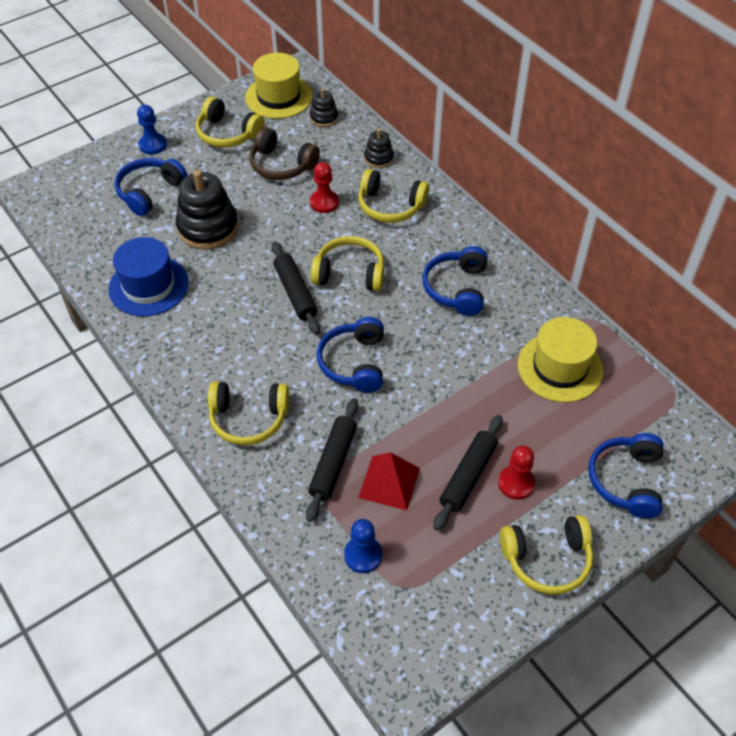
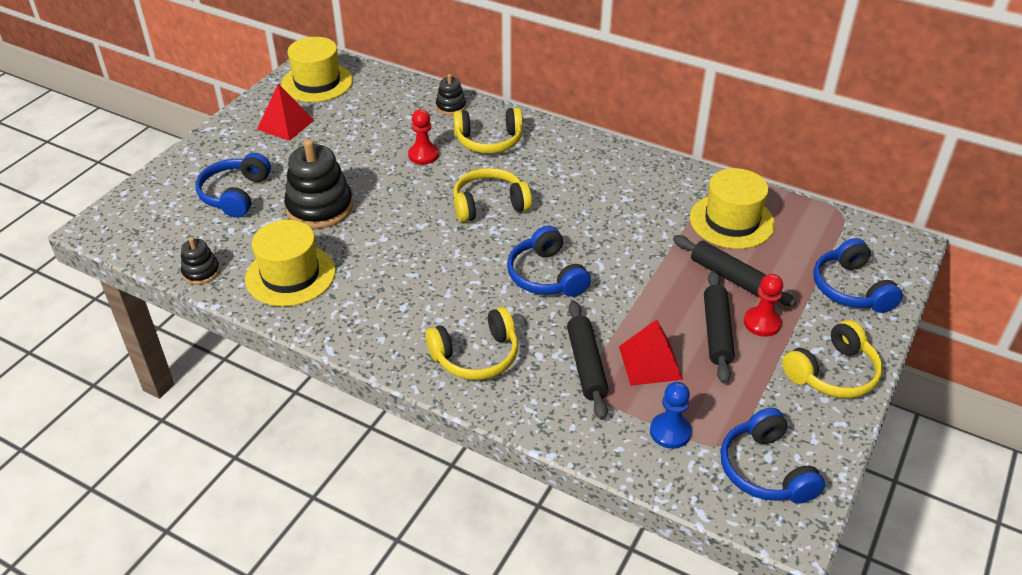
camera: 25 degrees left, 10 degrees down
blue hat [108,237,189,316] -> yellow hat [245,220,336,307]
blue pawn [137,105,167,155] -> none
yellow headphones [196,96,265,148] -> red pyramid [257,84,314,141]
brown headphones [249,127,320,180] -> none
black rolling pin [271,242,320,335] -> black rolling pin moved to [673,235,796,306]
black stacking toy [310,88,338,127] -> black stacking toy moved to [181,237,220,285]
blue headphones [423,246,488,316] -> blue headphones moved to [721,408,825,504]

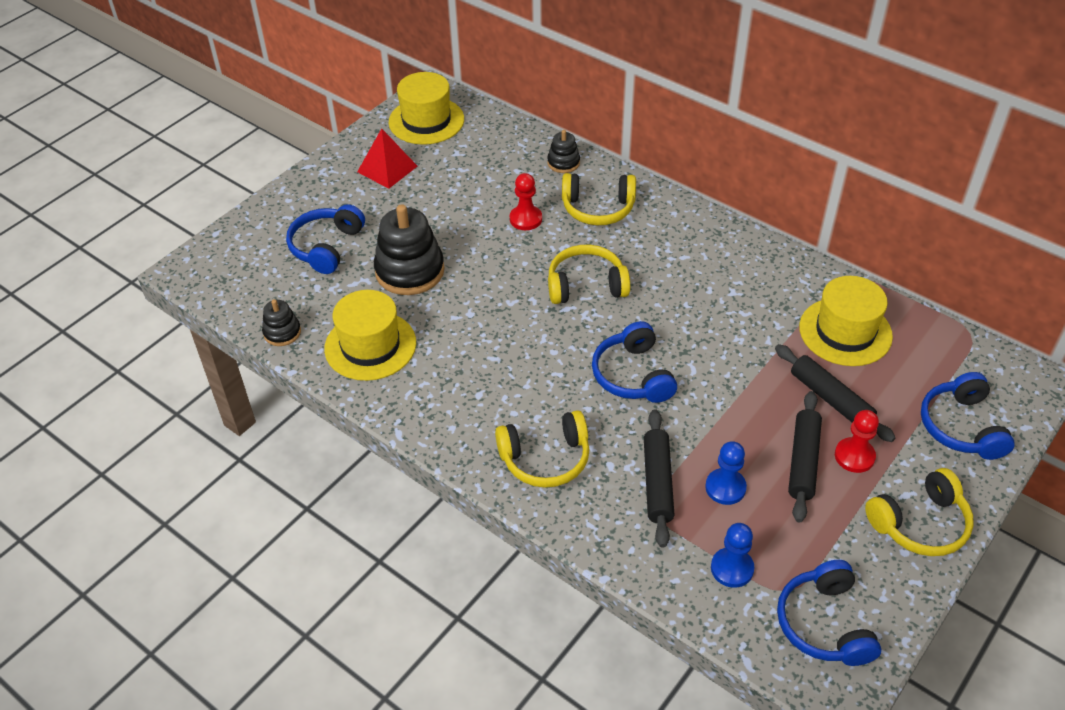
camera: 10 degrees right, 5 degrees up
red pyramid [619,319,683,386] -> blue pawn [705,441,747,505]

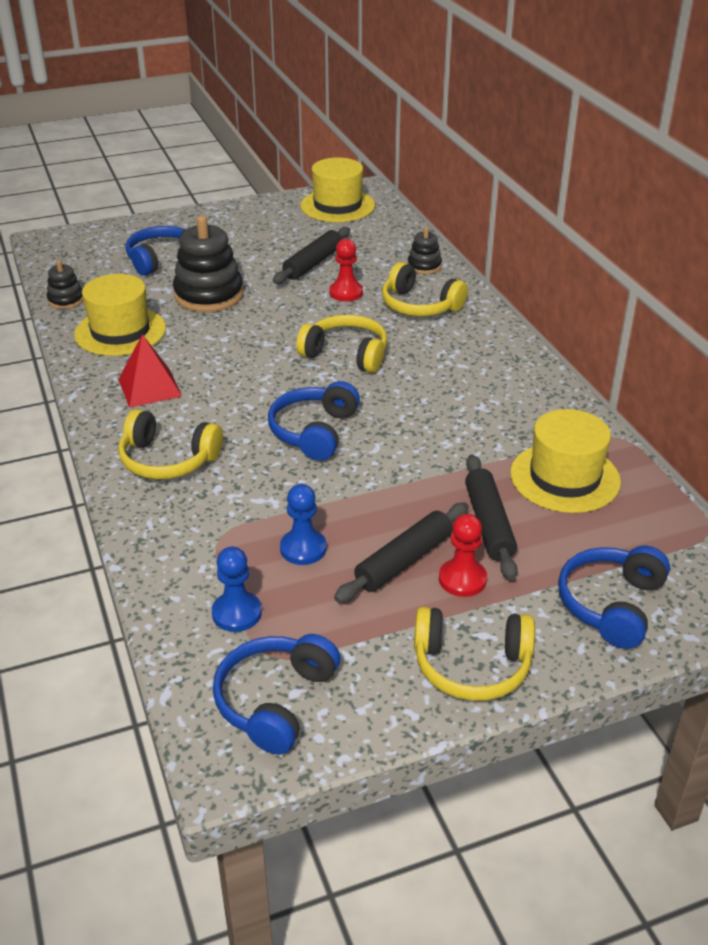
camera: 30 degrees right, 10 degrees down
red pyramid [357,128,418,189] -> red pyramid moved to [118,334,182,408]
black rolling pin [644,409,675,548] -> black rolling pin moved to [273,227,350,284]

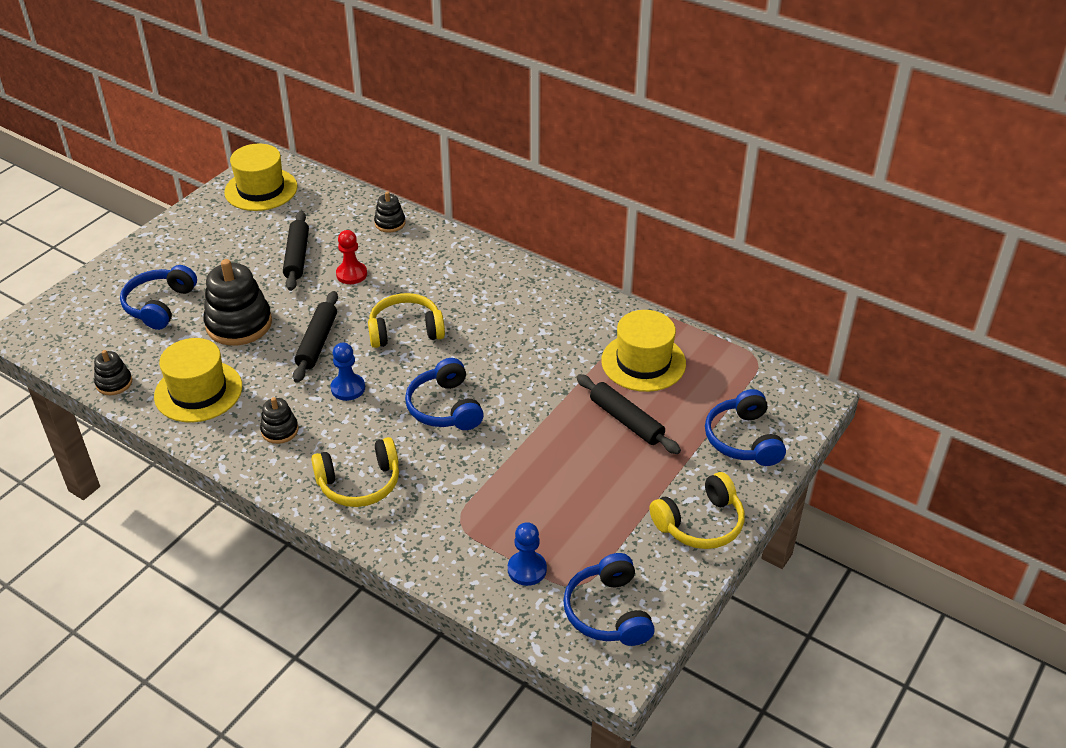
camera: 35 degrees left, 5 degrees up
red pyramid [118,334,182,408] -> black stacking toy [260,397,298,444]
blue pawn [280,484,327,565] -> blue pawn moved to [331,343,365,401]
black rolling pin [334,502,469,603] -> black rolling pin moved to [293,291,338,383]
yellow headphones [382,262,468,316] -> none
red pawn [439,514,487,597] -> none

